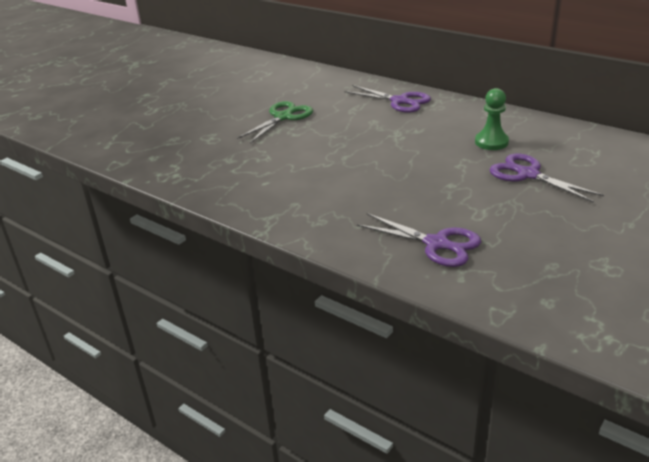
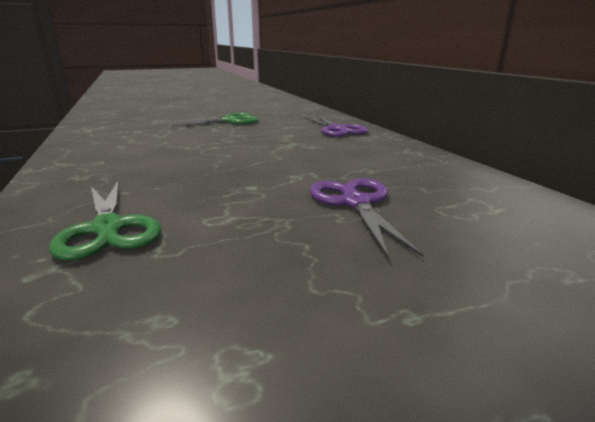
camera: 30 degrees right, 10 degrees down
purple scissors [357,213,481,267] -> green scissors [49,181,161,260]
green pawn [475,88,509,150] -> none

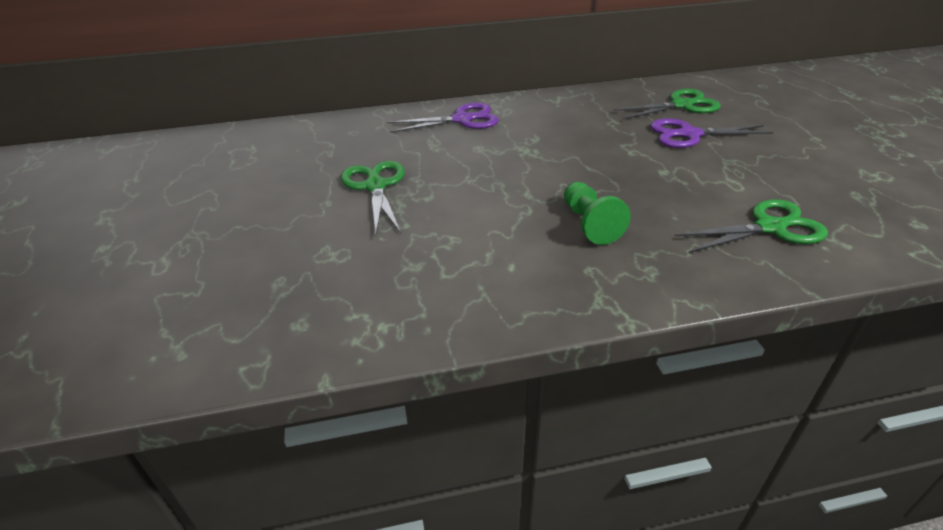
camera: 80 degrees left, 15 degrees up
none -> green pawn [564,182,631,245]
none -> green scissors [613,89,721,119]

